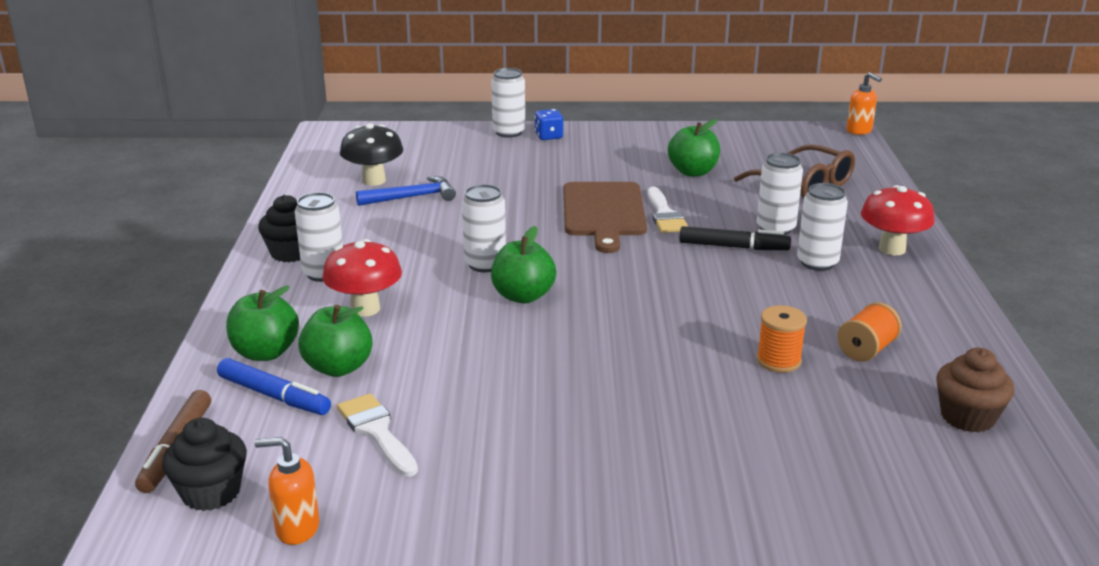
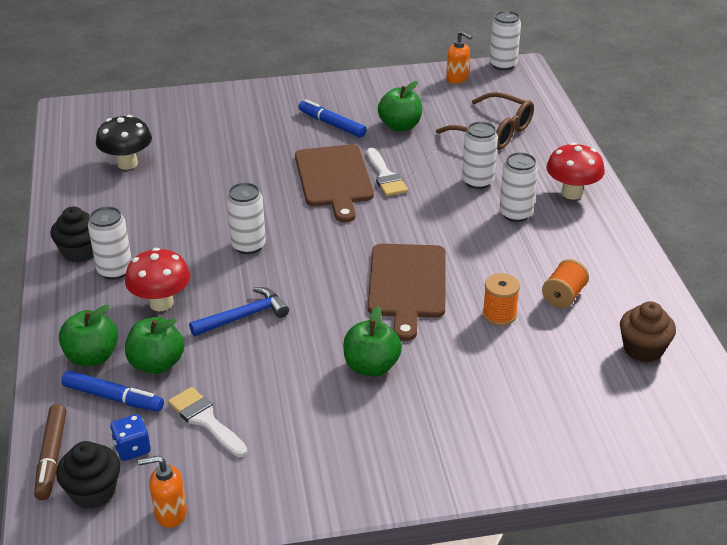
camera: 10 degrees left, 10 degrees up
blue hammer [356,176,456,206] -> blue hammer moved to [189,287,289,336]
white can [491,68,525,138] -> white can moved to [490,11,521,70]
green apple [491,226,556,303] -> green apple moved to [343,306,402,377]
blue dice [535,109,563,140] -> blue dice moved to [110,414,151,461]
black marker [679,226,791,250] -> none
orange soap dispenser [846,72,882,135] -> orange soap dispenser moved to [446,31,472,84]
none -> blue marker [298,99,367,138]
none -> brown cutting board [368,244,446,341]

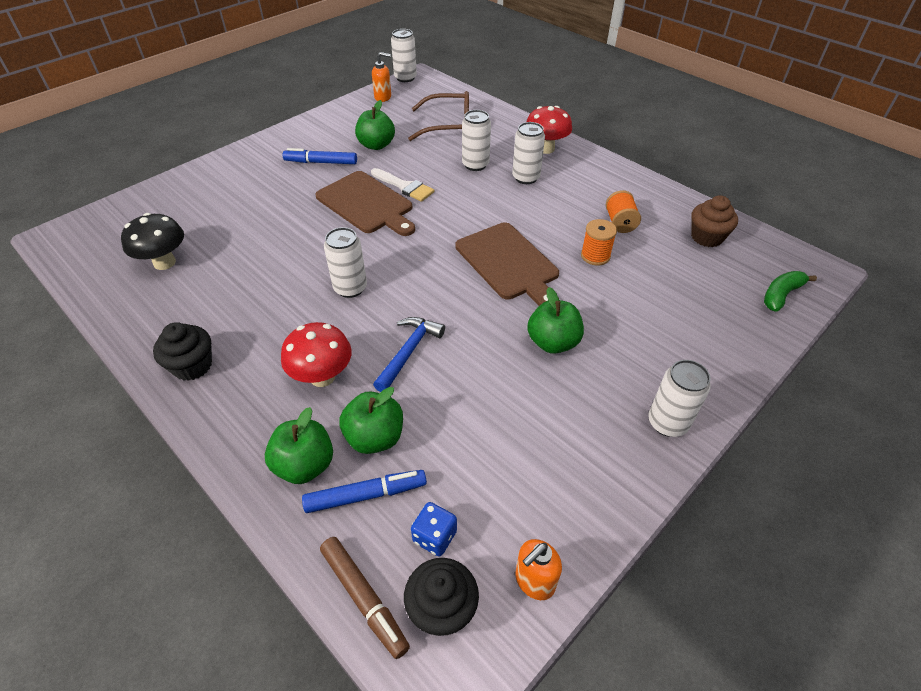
camera: 35 degrees left, 10 degrees up
white can [88,206,132,280] -> white can moved to [648,360,711,437]
white brush [168,387,247,457] -> none
none -> green banana [764,271,817,312]

